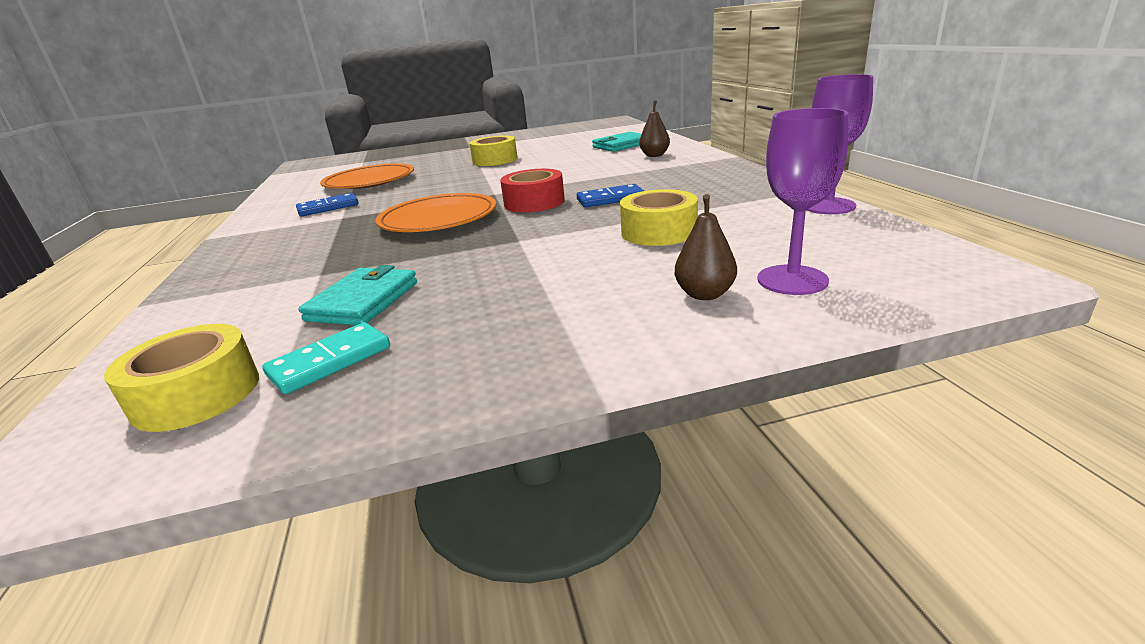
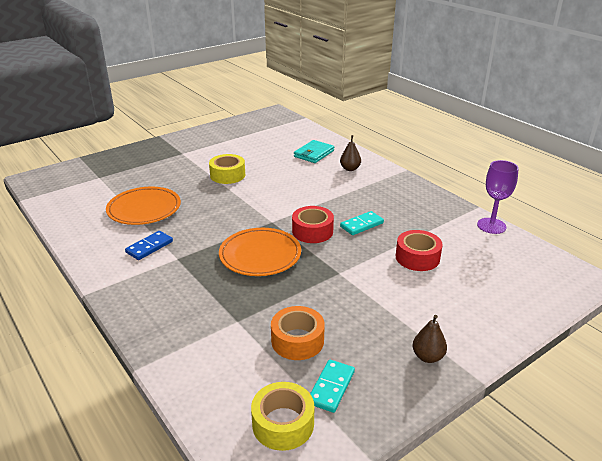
camera: 25 degrees left, 5 degrees up
turquoise wallet [299,265,417,325] -> orange tape [271,306,325,360]
blue domino [577,184,644,207] -> turquoise domino [340,211,384,235]
yellow tape [620,189,698,246] -> red tape [396,230,443,271]
brown pear [675,194,737,300] -> brown pear moved to [413,315,447,363]
purple goblet [757,108,848,295] -> none

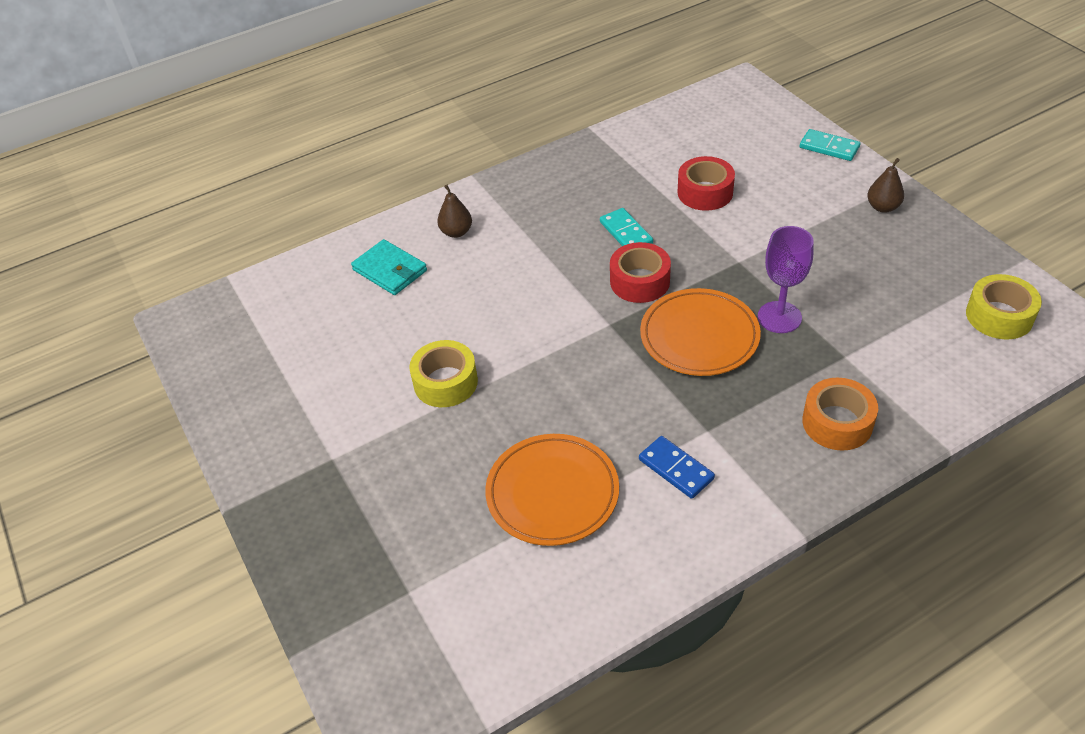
camera: 80 degrees left, 15 degrees up
orange tape [271,306,325,360] -> orange tape moved to [802,378,878,451]
turquoise domino [310,360,355,413] -> turquoise domino moved to [800,129,860,161]
purple goblet [477,160,519,234] -> purple goblet moved to [758,226,814,333]

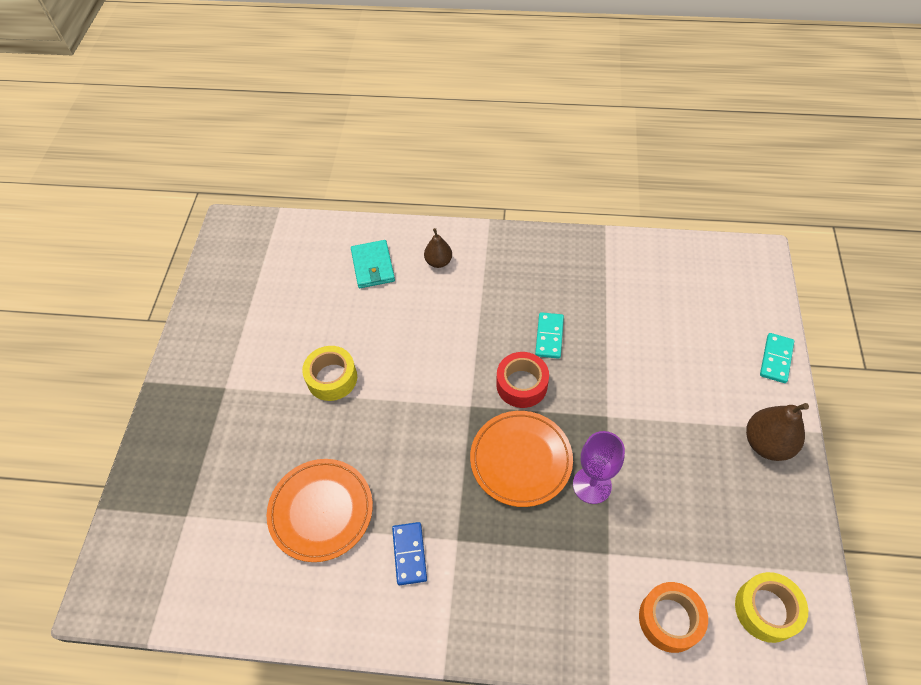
camera: 35 degrees right, 10 degrees up
red tape [677,156,735,211] -> none
turquoise domino [800,129,860,161] -> turquoise domino turned 45 degrees clockwise [760,333,794,383]
orange tape [802,378,878,451] -> orange tape moved to [639,582,708,653]
brown pear [867,158,904,213] -> brown pear [746,403,809,461], size x1.61

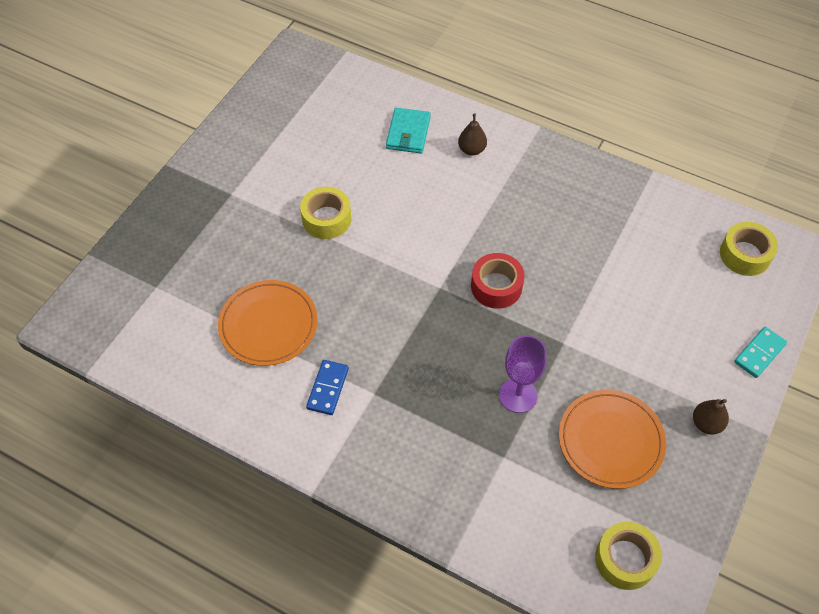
camera: 20 degrees right, 0 degrees up
orange plate [470,411,573,507] -> orange plate moved to [559,390,666,489]
turquoise domino [535,312,564,359] -> none
orange tape [639,582,708,653] -> none
brown pear [746,403,809,461] -> brown pear [693,399,729,435], size x0.62
none -> yellow tape [720,222,778,276]

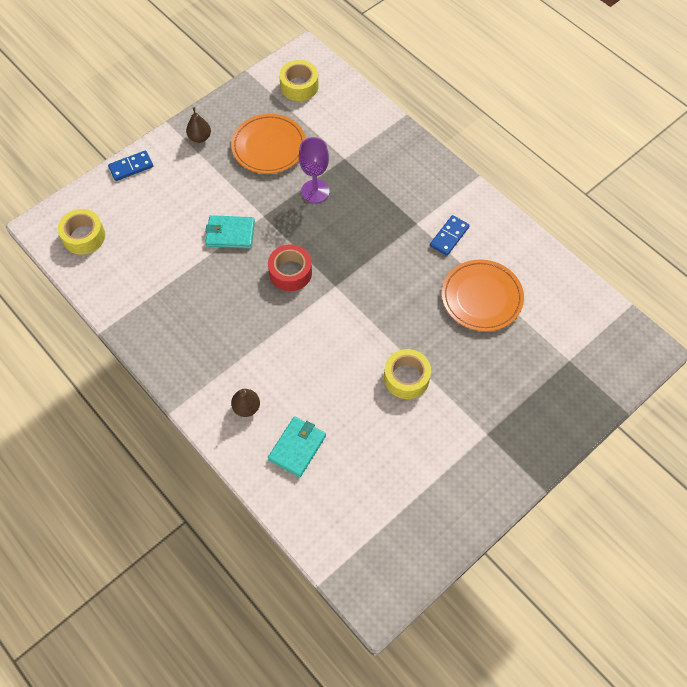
camera: 160 degrees left, 5 degrees up
turquoise domino [734,326,787,378] -> blue domino [108,150,153,181]
none -> turquoise wallet [205,215,255,248]

